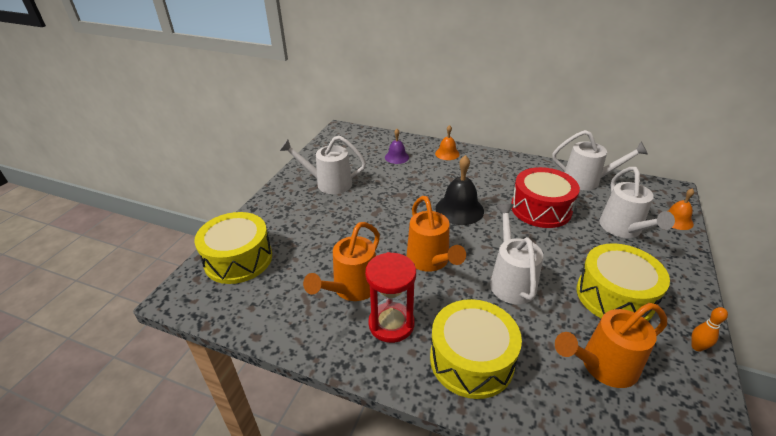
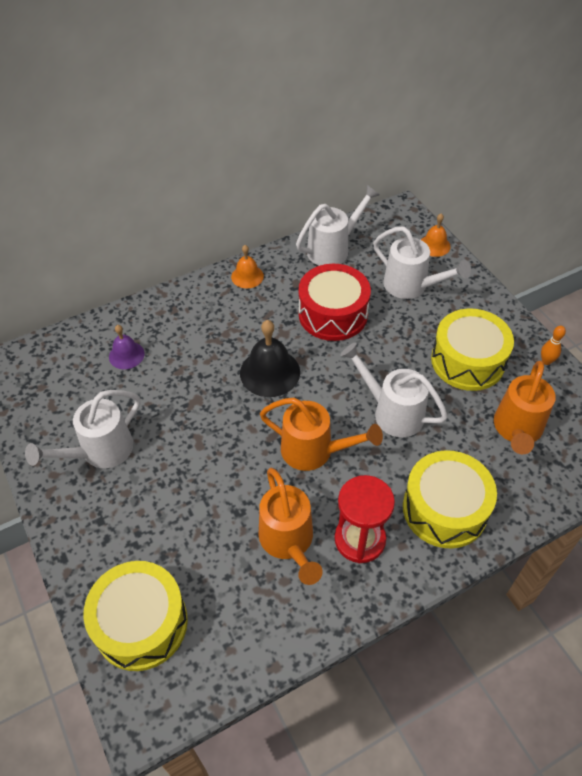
camera: 50 degrees left, 15 degrees up
orange bell [435,125,460,160] -> orange bell moved to [231,245,264,288]

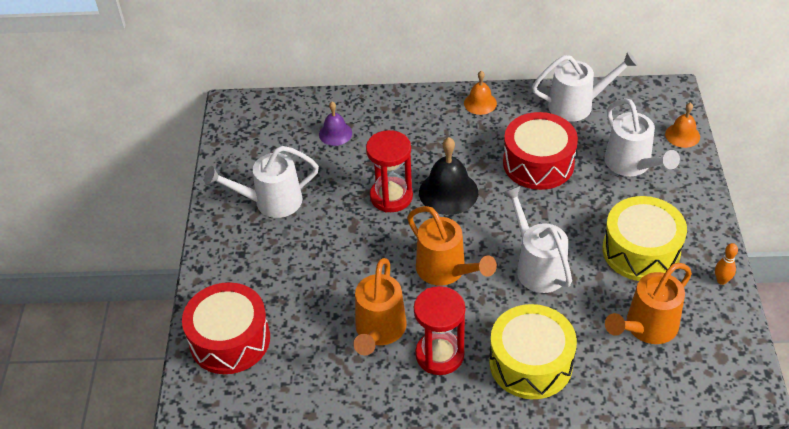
camera: 30 degrees right, 5 degrees down
yellow drum [83,561,188,671] -> red drum [182,282,270,374]
none -> red hourglass [366,130,413,212]

